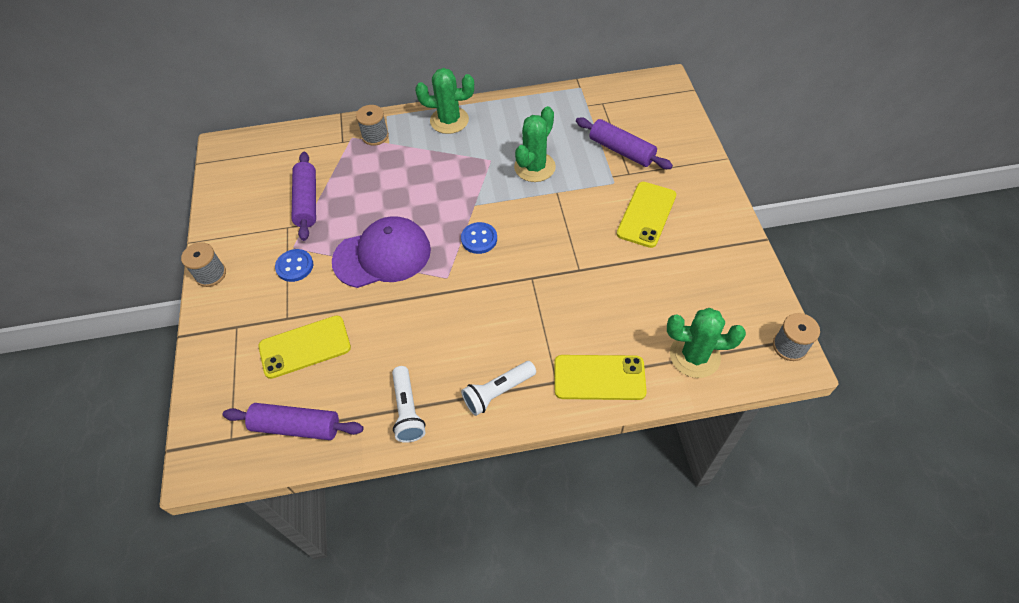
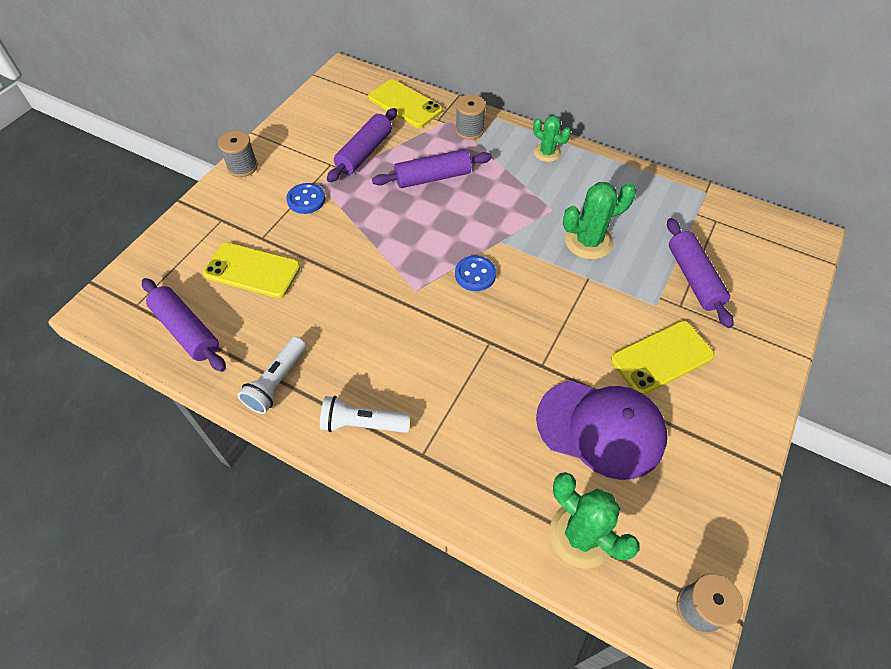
camera: 35 degrees right, 0 degrees up
purple cap [332,216,431,288] -> purple cap moved to [536,381,667,480]
green cactus [415,68,474,134] -> green cactus [533,115,571,162], size x0.64
yellow phone [554,355,647,400] -> yellow phone moved to [368,79,443,128]
none -> purple rolling pin [372,149,492,188]

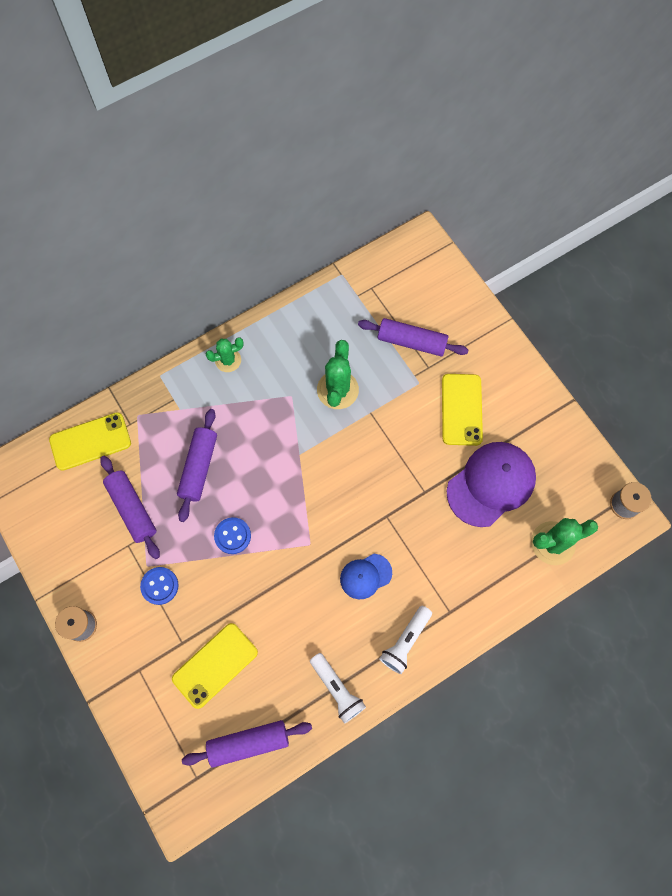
camera: 60 degrees left, 15 degrees up
grey spool [455,95,486,140] -> none
blue button [455,256,496,291] -> blue button moved to [214,517,251,554]
none -> blue cap [340,554,392,599]

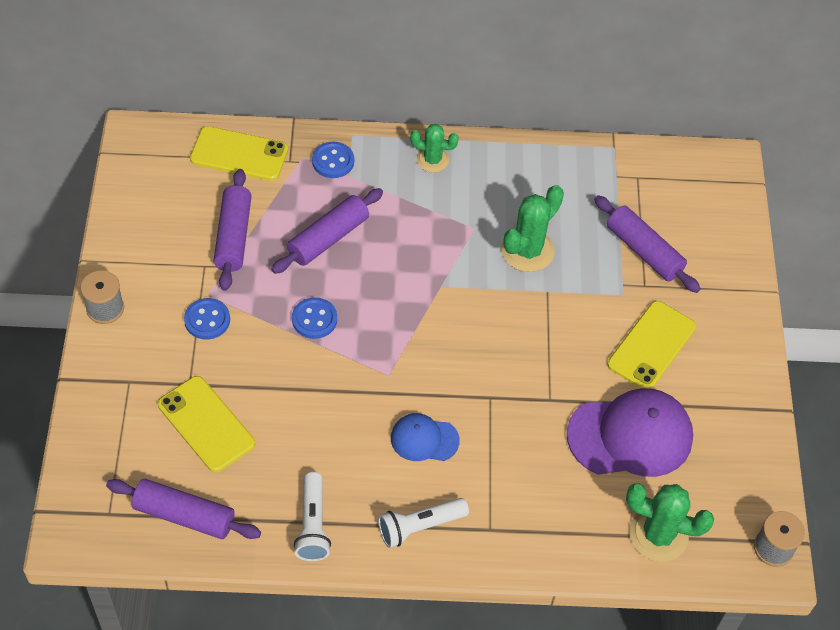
camera: 30 degrees right, 15 degrees down
yellow phone [172,623,258,709] -> yellow phone turned 60 degrees clockwise [158,376,255,472]
none -> blue button [312,142,354,178]

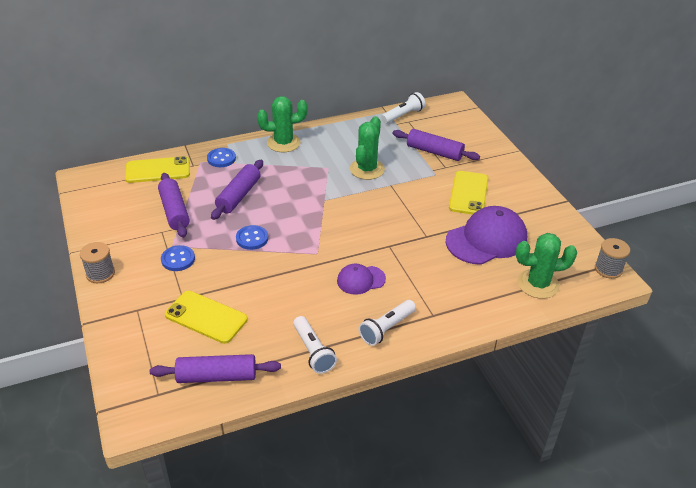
camera: 20 degrees left, 15 degrees down
blue cap [391,413,460,461] -> purple cap [337,264,386,295]
green cactus [410,124,459,173] -> green cactus [257,96,308,152], size x1.57
none -> white flashlight [381,92,425,124]

